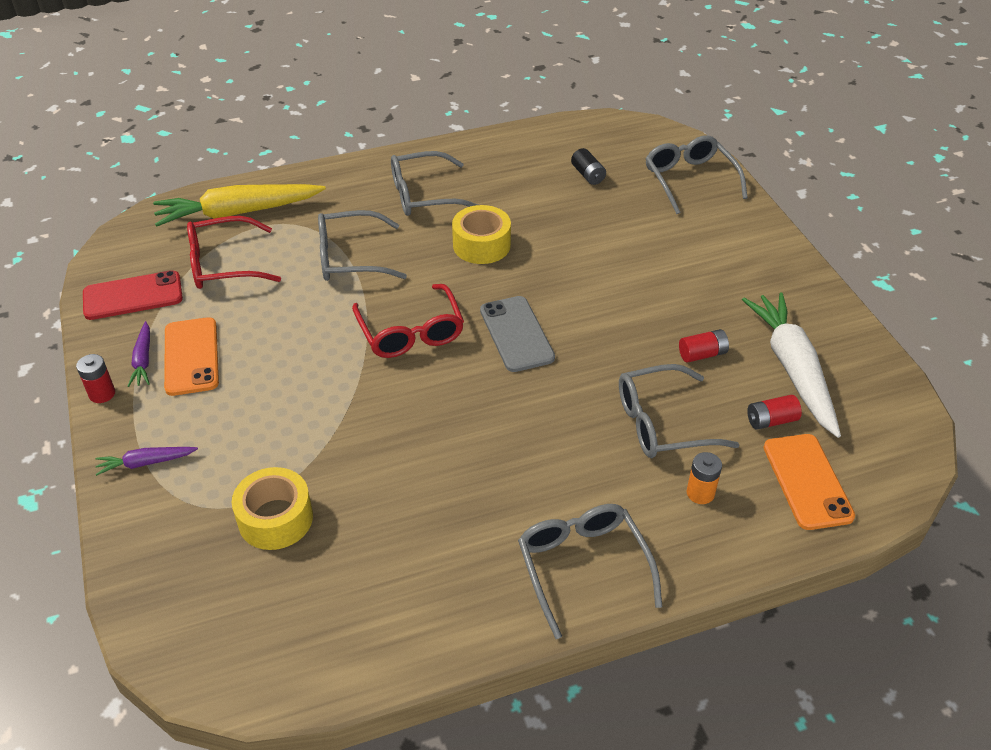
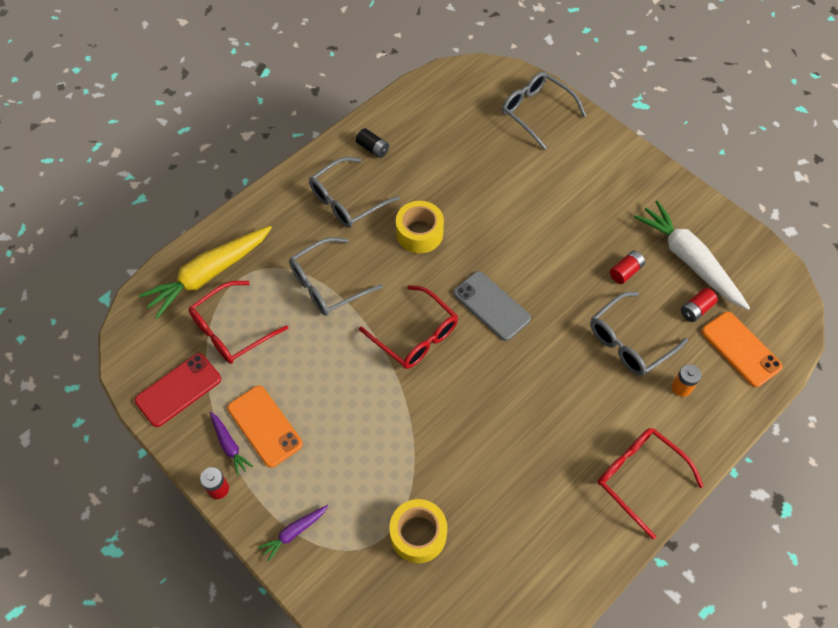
camera: 25 degrees left, 15 degrees up
grey glasses [518,504,662,639] -> red glasses [598,428,704,539]
black battery [571,148,606,185] -> black battery moved to [356,128,389,158]

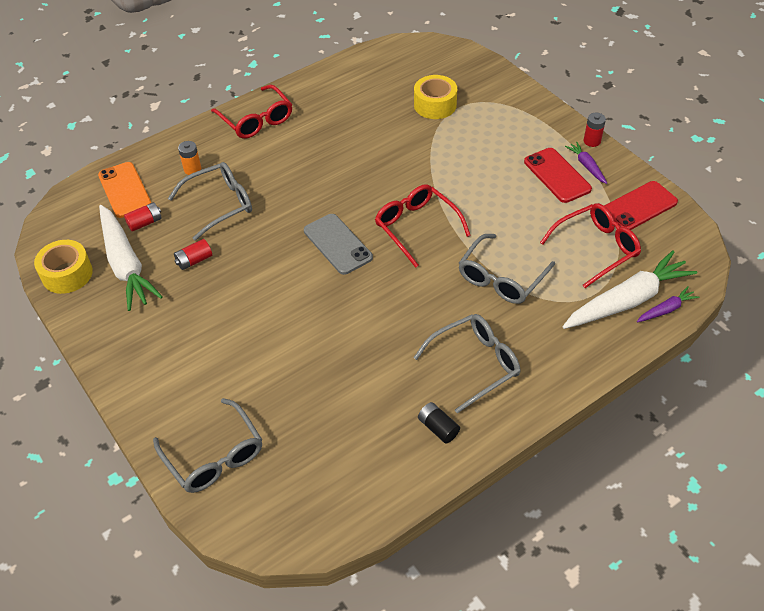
camera: 170 degrees left, 10 degrees down
yellow carrot [138,226,272,319] -> white carrot [562,251,697,329]
orange phone [227,386,303,468] -> red phone [524,148,592,203]
purple carrot [258,505,329,562] -> purple carrot moved to [637,286,699,323]
grey glasses [289,237,383,316] -> grey glasses turned 150 degrees clockwise [459,234,555,304]
yellow tape [396,201,444,253] -> yellow tape moved to [34,240,93,294]

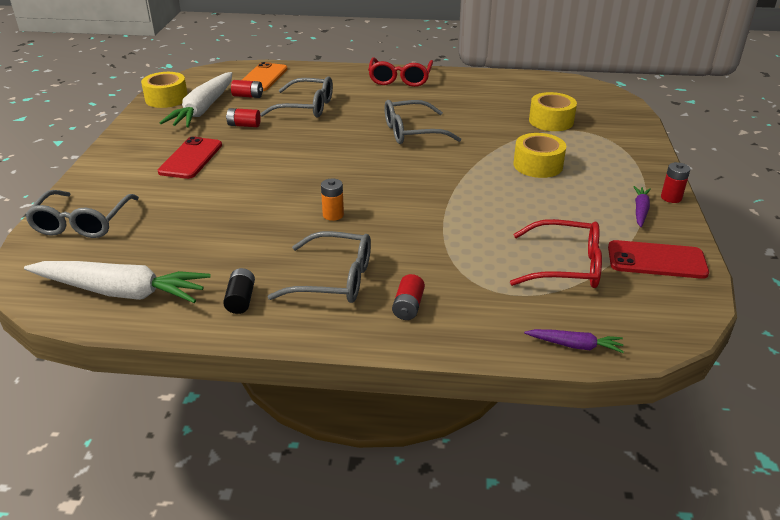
camera: 40 degrees right, 15 degrees down
orange battery [178,141,201,175] -> orange battery moved to [321,179,344,221]
grey phone [304,214,373,275] -> none
red glasses [375,184,471,268] -> none
grey glasses [459,234,555,304] -> grey glasses moved to [384,100,461,144]
red phone [524,148,592,203] -> red phone moved to [158,136,222,179]
white carrot [562,251,697,329] -> white carrot moved to [24,261,211,303]
none -> red battery [392,274,425,320]
none -> yellow tape [513,133,566,178]

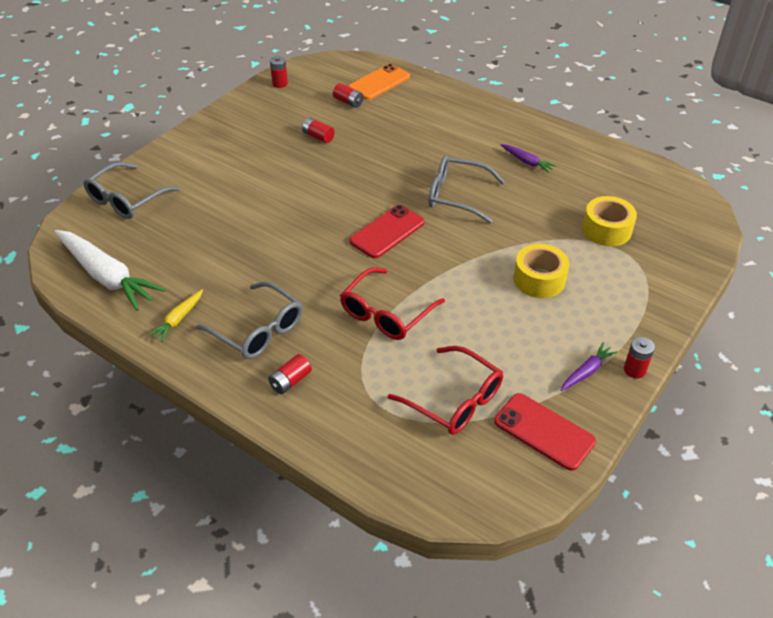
camera: 30 degrees right, 10 degrees up
yellow tape [141,72,188,108] -> red battery [270,56,288,88]
red phone [158,136,222,179] -> red phone moved to [349,205,425,258]
white carrot [160,72,232,127] -> none
black battery [223,268,255,314] -> yellow carrot [148,290,203,342]
grey glasses [260,77,333,117] -> none
orange battery [321,179,344,221] -> none
red glasses [368,58,433,87] -> red glasses moved to [340,268,445,340]
purple carrot [524,329,624,353] -> purple carrot moved to [501,144,556,173]

